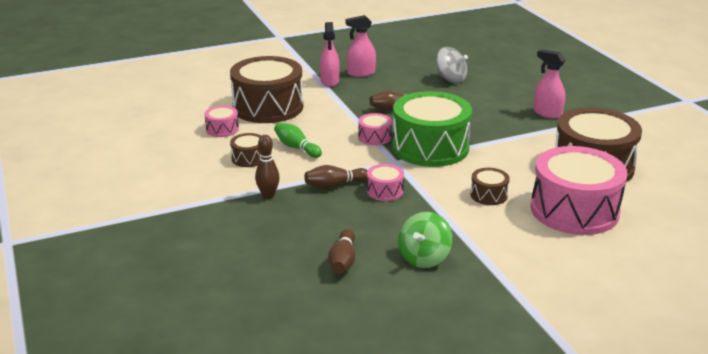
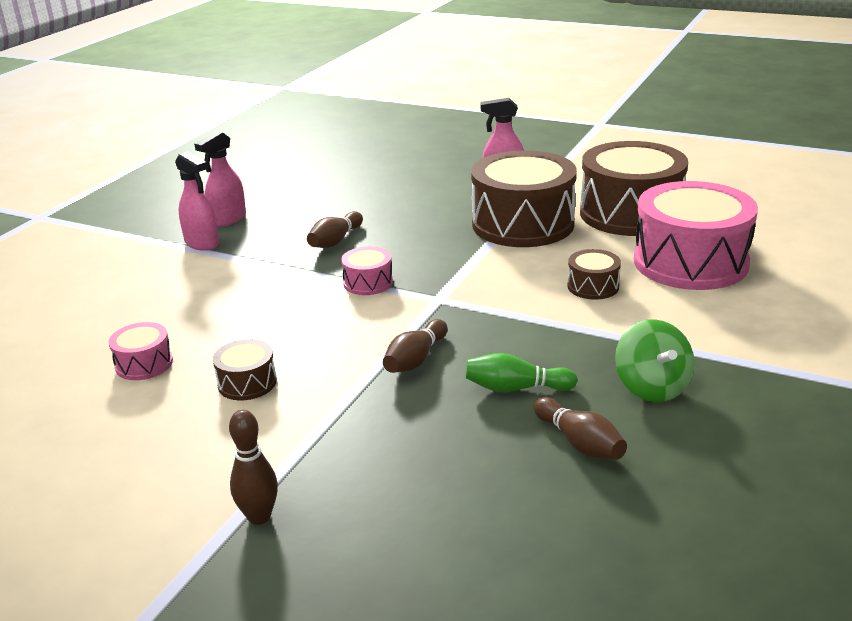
camera: 40 degrees left, 0 degrees up
brown drum [230,56,303,123] -> brown drum moved to [471,150,577,247]
brown bowling pin [255,135,280,199] -> brown bowling pin moved to [229,410,278,525]
green bowling pin [274,122,322,158] -> green bowling pin moved to [466,353,577,392]
pink drum [367,164,404,201] -> none
green drum [392,91,472,167] -> none
grey spinning top [436,47,468,83] -> none

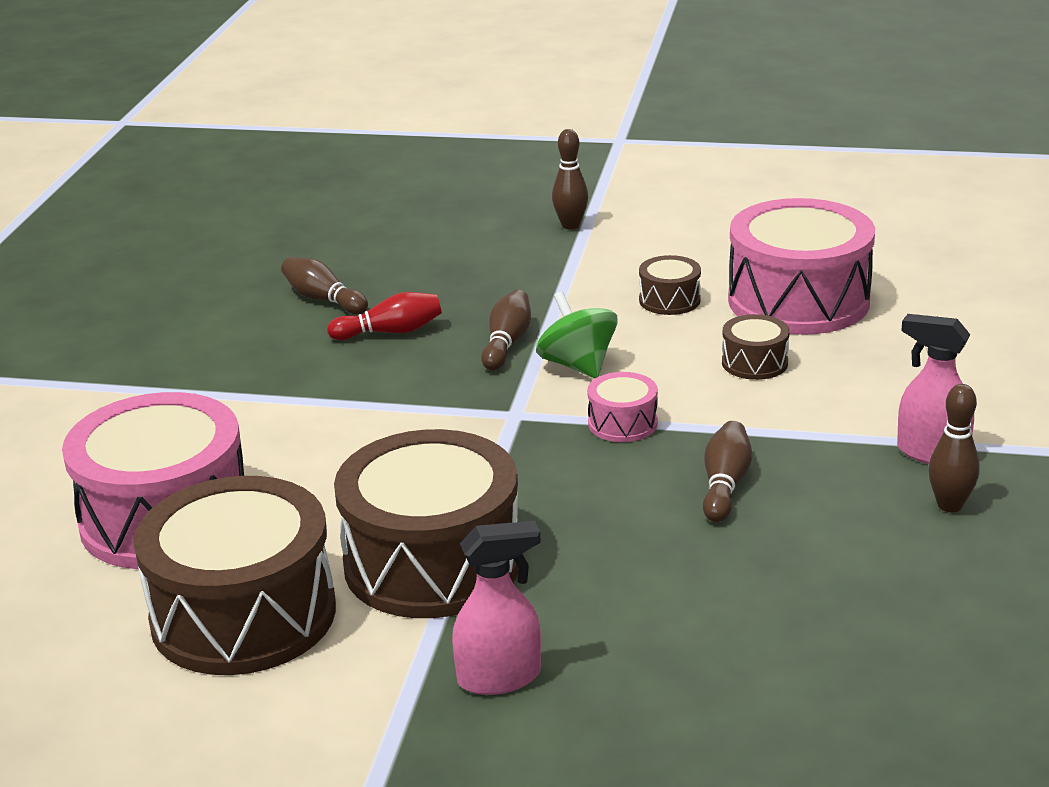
camera: 165 degrees right, 0 degrees up
pink drum [109,322,173,380] -> pink drum [728,198,875,335], size x2.27
pink spray bottle [194,131,246,227] -> brown bowling pin [928,384,980,512]
green bowling pin [466,353,577,392] -> red bowling pin [327,292,442,340]
brown drum [567,249,621,300] -> brown drum moved to [722,314,789,380]
green spinning top [615,319,695,402] -> green spinning top moved to [536,292,618,379]

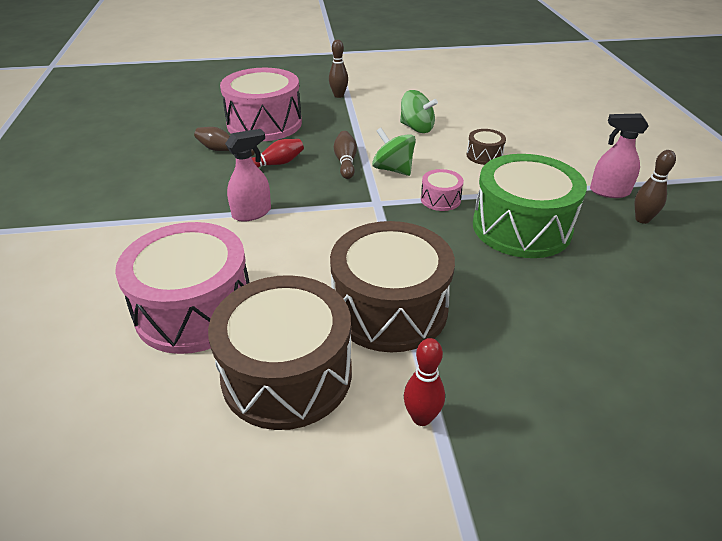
camera: 20 degrees left, 10 degrees up
pink spray bottle [452,521,541,695] -> pink spray bottle moved to [225,129,271,222]
brown drum [639,255,701,315] -> green spinning top [400,90,438,133]
brown bowling pin [703,421,752,522] -> green drum [473,154,587,258]
pink drum [728,198,875,335] -> pink drum moved to [220,68,302,141]
none -> red bowling pin [404,338,445,426]

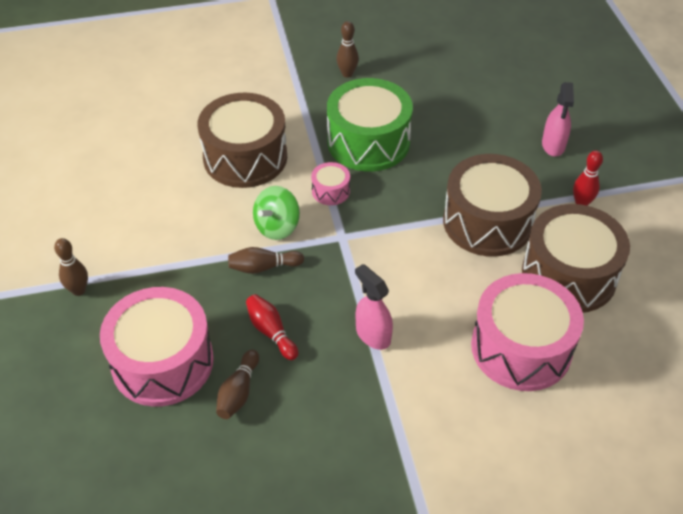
camera: 95 degrees left, 10 degrees up
green spinning top [400,90,438,133] -> none
brown drum [466,129,506,165] -> brown drum [198,92,287,188], size x2.27
pink spray bottle [590,113,649,198] -> pink spray bottle moved to [542,82,574,156]

